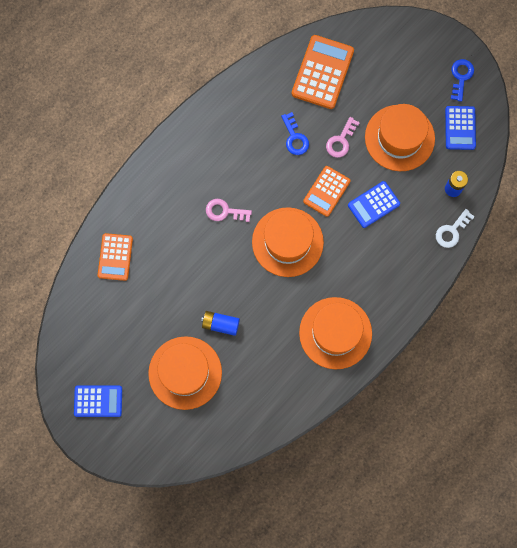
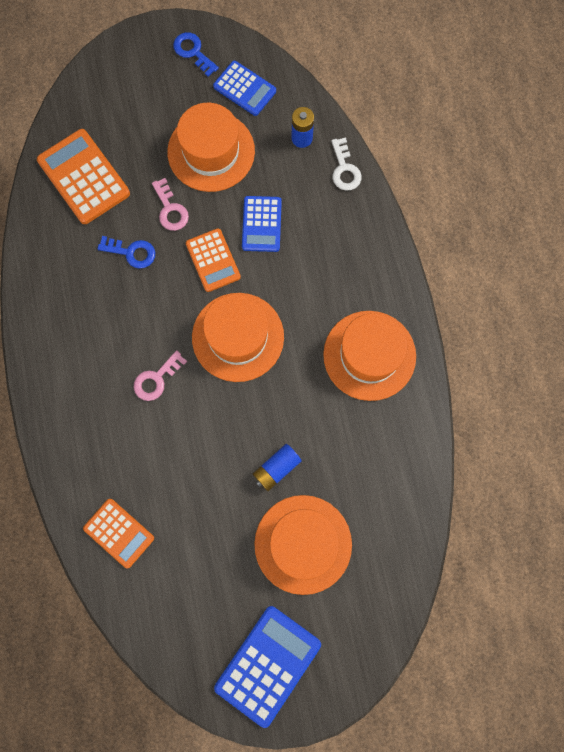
camera: 55 degrees left, 0 degrees up
blue calculator [74,385,122,417] -> blue calculator [214,606,321,728], size x1.55

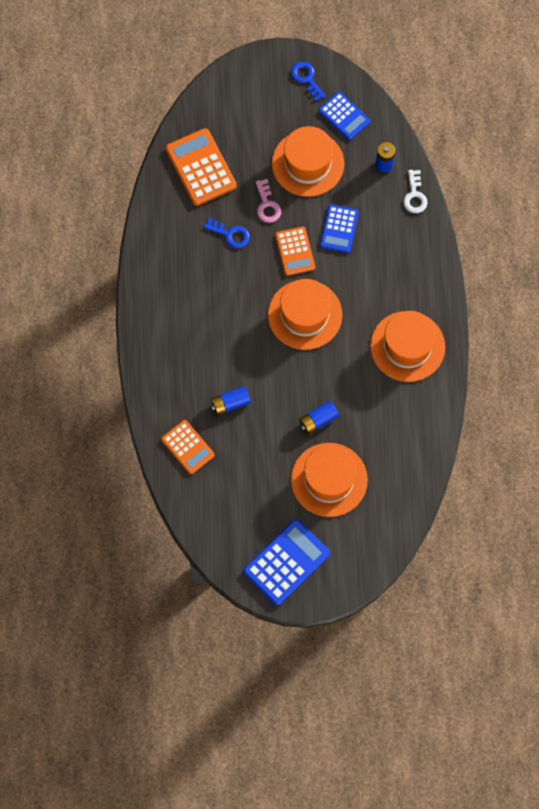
camera: 10 degrees right, 5 degrees down
pink key [134,350,187,401] -> none
none -> blue battery [211,386,251,415]

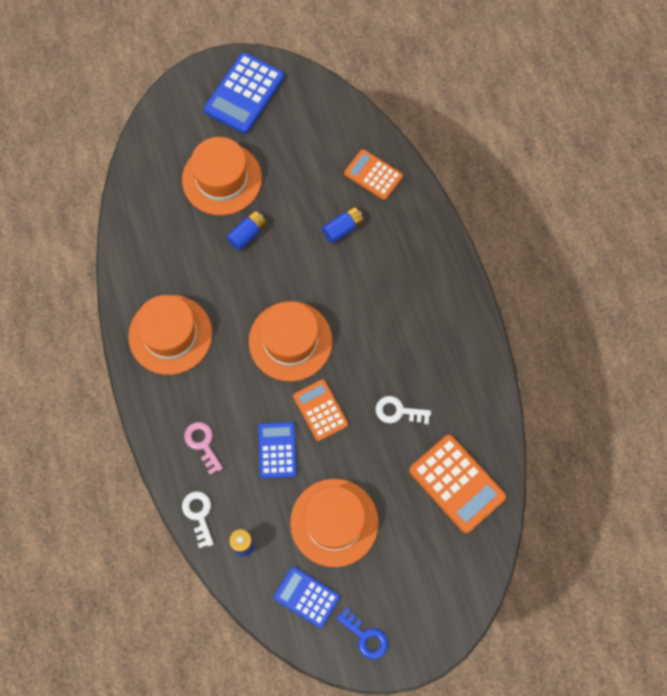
camera: 165 degrees right, 0 degrees up
blue key [204,217,250,248] -> white key [375,396,431,424]
pink key [256,179,281,223] -> pink key moved to [184,422,223,475]

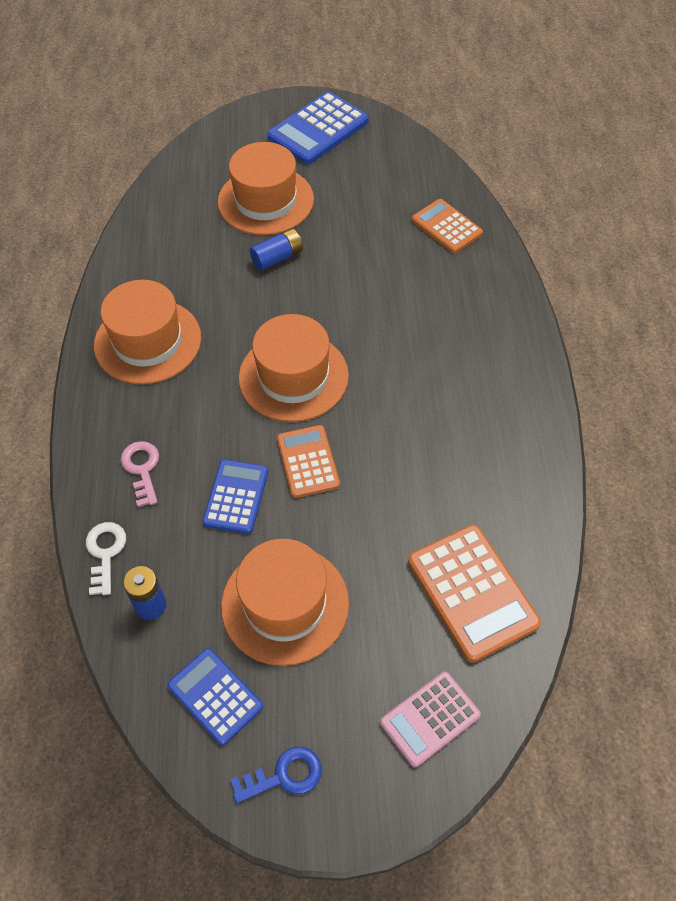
camera: 15 degrees right, 15 degrees down
blue battery [322,206,364,244] -> none
blue key [336,608,388,659] -> blue key turned 75 degrees counterclockwise [230,746,322,803]
white key [375,396,431,424] -> none
none -> pink calculator [380,672,481,767]

